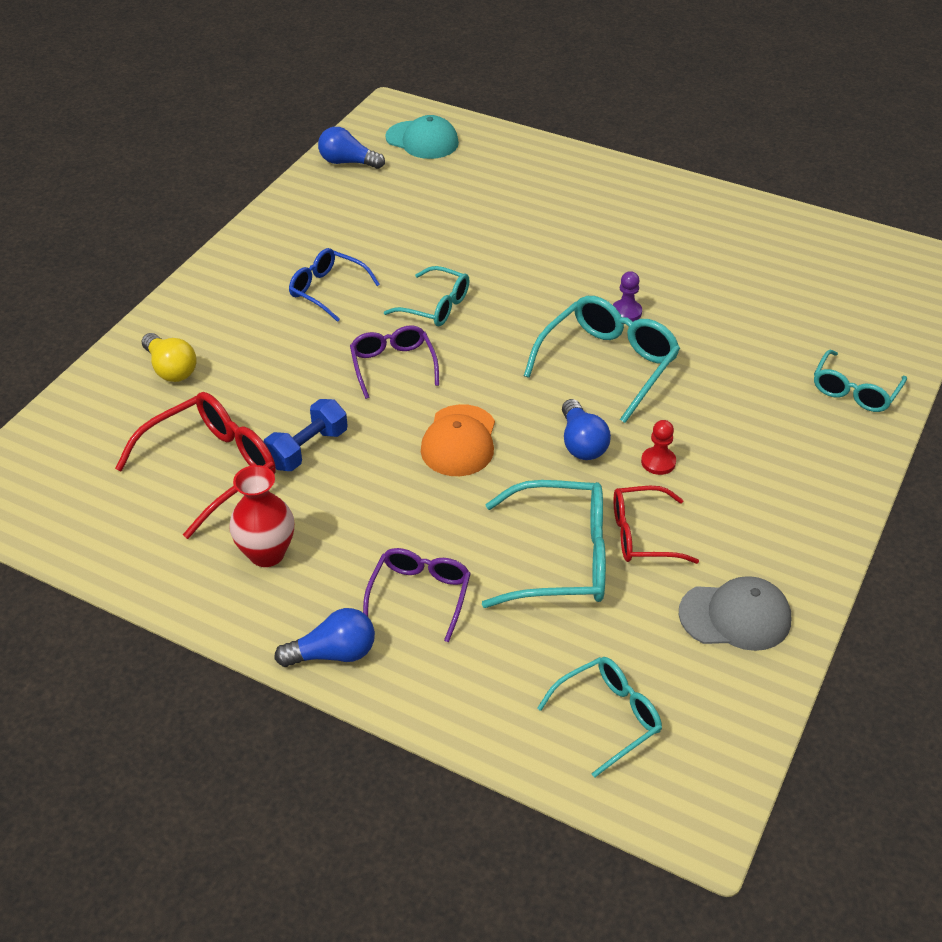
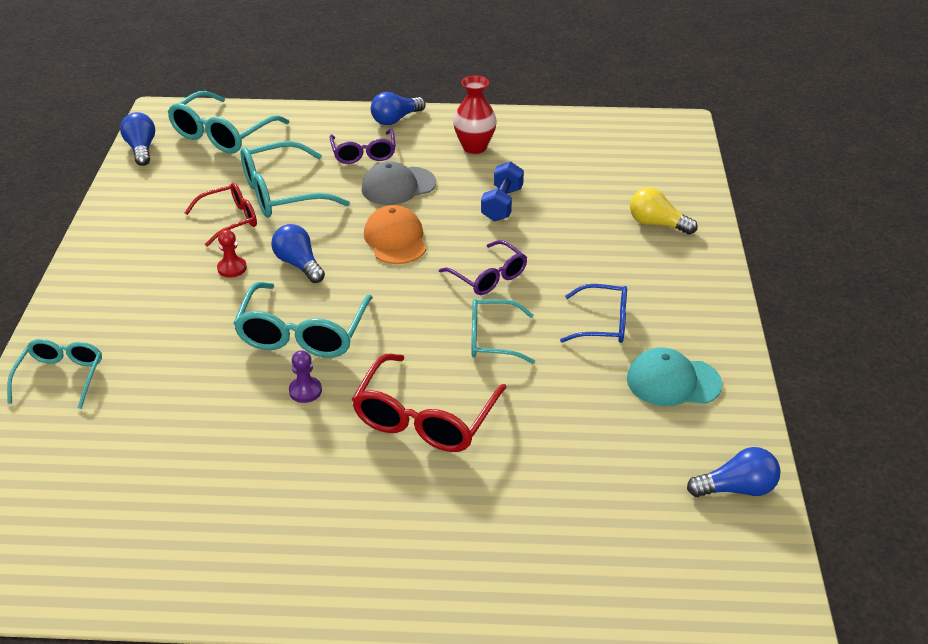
camera: 155 degrees right, 5 degrees down
red glasses [115,392,276,539] -> red glasses moved to [352,354,507,452]
turquoise cap [385,115,459,159] -> turquoise cap moved to [627,347,722,406]
turquoise glasses [537,657,662,778] -> turquoise glasses [168,91,289,154], size x1.57
grey cap [679,576,791,651] -> grey cap moved to [362,161,436,205]
none -> blue light bulb [120,112,155,166]

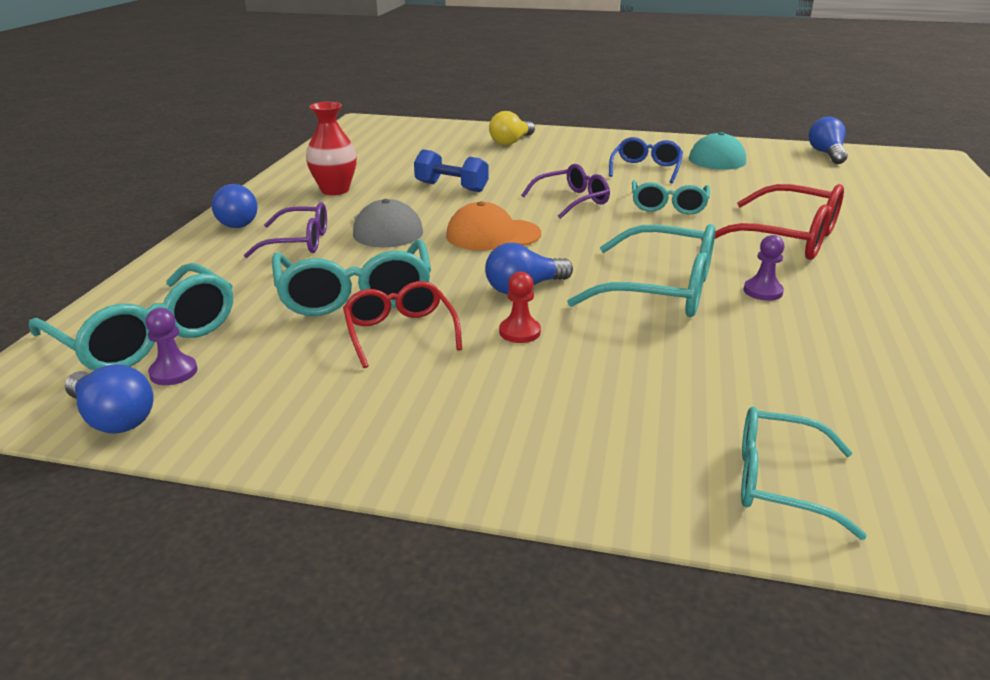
camera: 80 degrees left, 10 degrees down
blue light bulb [120,112,155,166] -> blue light bulb turned 135 degrees counterclockwise [65,364,154,434]
none -> purple pawn [145,308,197,385]

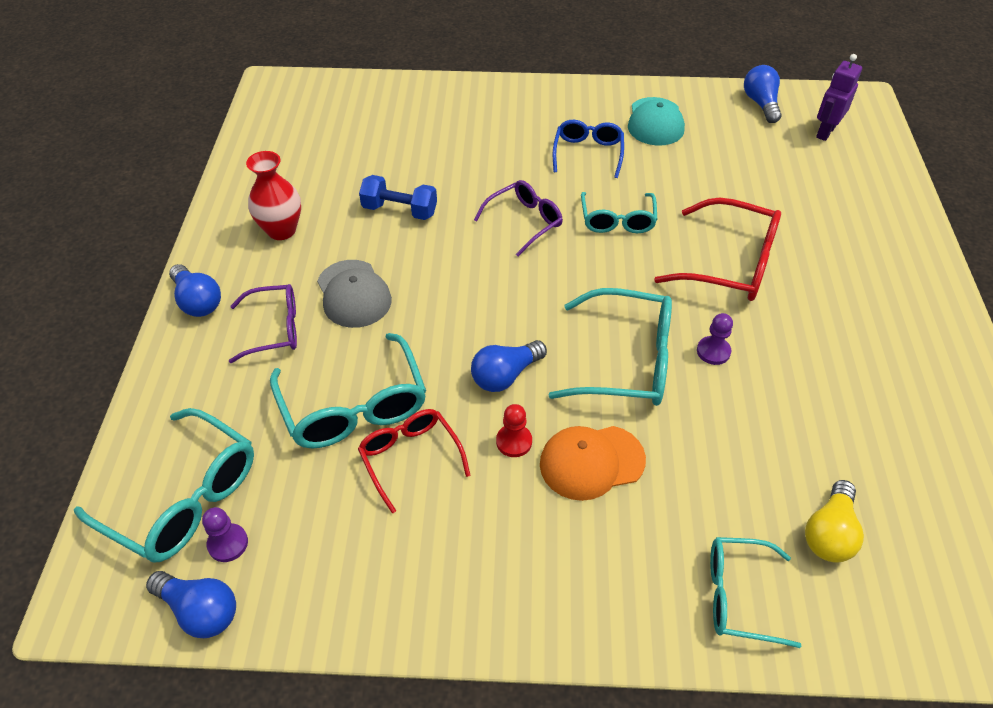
camera: 10 degrees left, 20 degrees up
orange cap [446,201,541,251] -> orange cap moved to [540,426,646,501]
yellow light bulb [489,111,535,145] -> yellow light bulb moved to [805,480,864,563]
none -> purple robot [816,54,862,141]

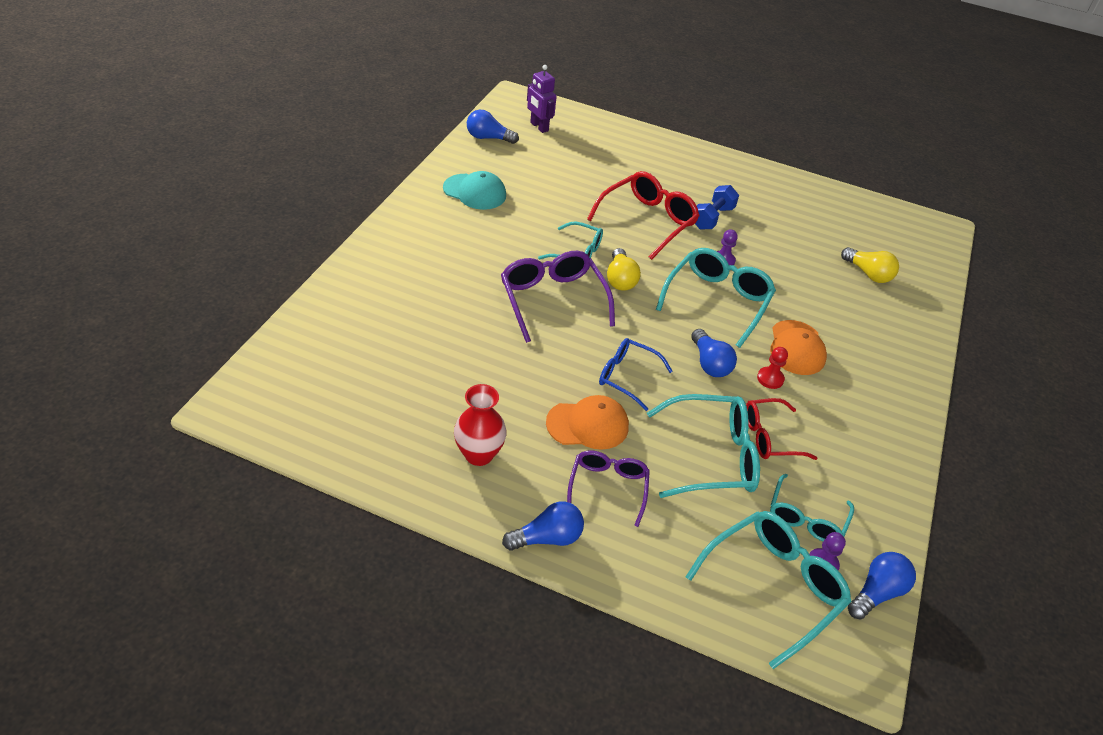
camera: 75 degrees left, 5 degrees down
grey cap [317,260,392,328] -> orange cap [546,395,629,450]
blue dumbbell [359,175,437,220] -> blue dumbbell moved to [695,185,739,230]
purple glasses [474,180,563,256] -> purple glasses [501,251,615,343], size x1.57
blue glasses [553,120,624,178] -> blue glasses moved to [599,338,673,411]
turquoise glasses [710,537,801,648] -> turquoise glasses moved to [770,474,854,541]
none -> yellow light bulb [607,248,641,291]

